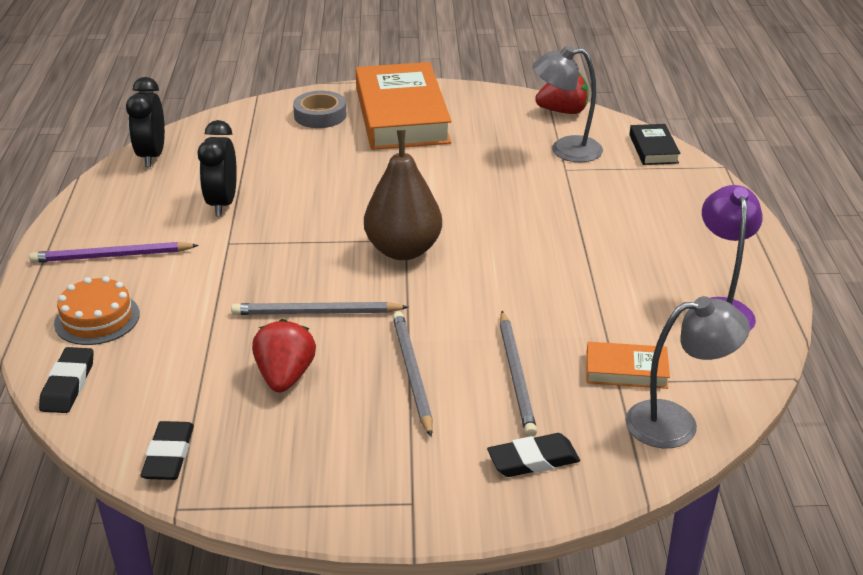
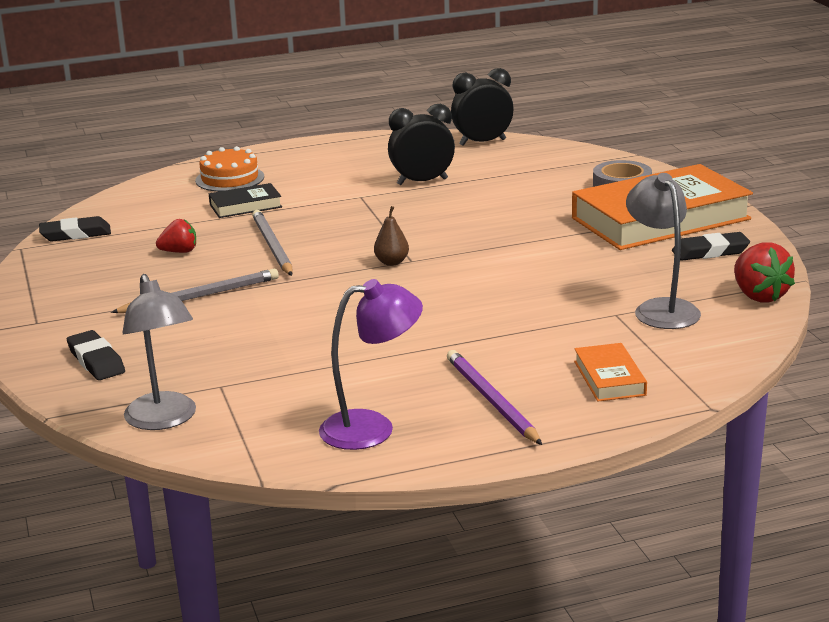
camera: 75 degrees right, 10 degrees down
purple pencil [29,242,199,263] -> purple pencil moved to [447,350,542,445]
black eraser [39,347,94,413] -> black eraser moved to [672,232,750,261]
red strawberry [252,319,316,392] -> red strawberry [156,219,196,253], size x0.64
brown pear [364,130,442,260] -> brown pear [374,206,409,266], size x0.44
grey pencil [500,311,537,437] -> none
orange book [586,342,670,389] -> orange book moved to [574,343,647,402]
black book [629,124,680,165] -> black book moved to [209,183,282,218]

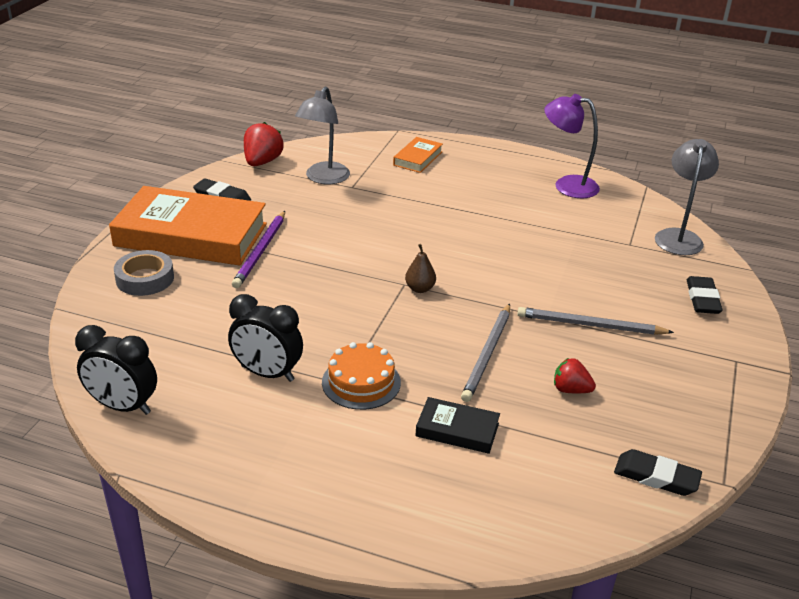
camera: 145 degrees left, 10 degrees up
orange cake [195,146,264,192] -> orange cake moved to [322,342,401,410]
purple pencil [447,350,542,445] -> purple pencil moved to [232,211,285,288]

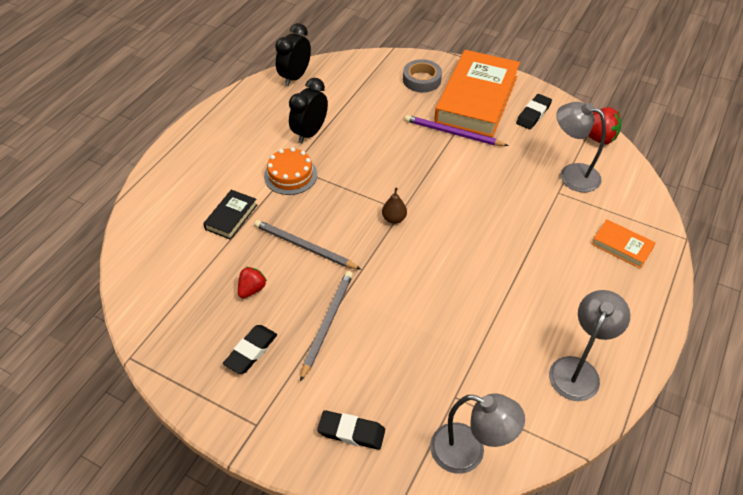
camera: 100 degrees right, 15 degrees up
purple lamp [544,94,600,198] -> grey lamp [549,290,631,401]
black eraser [614,449,702,496] -> black eraser moved to [223,325,277,374]

